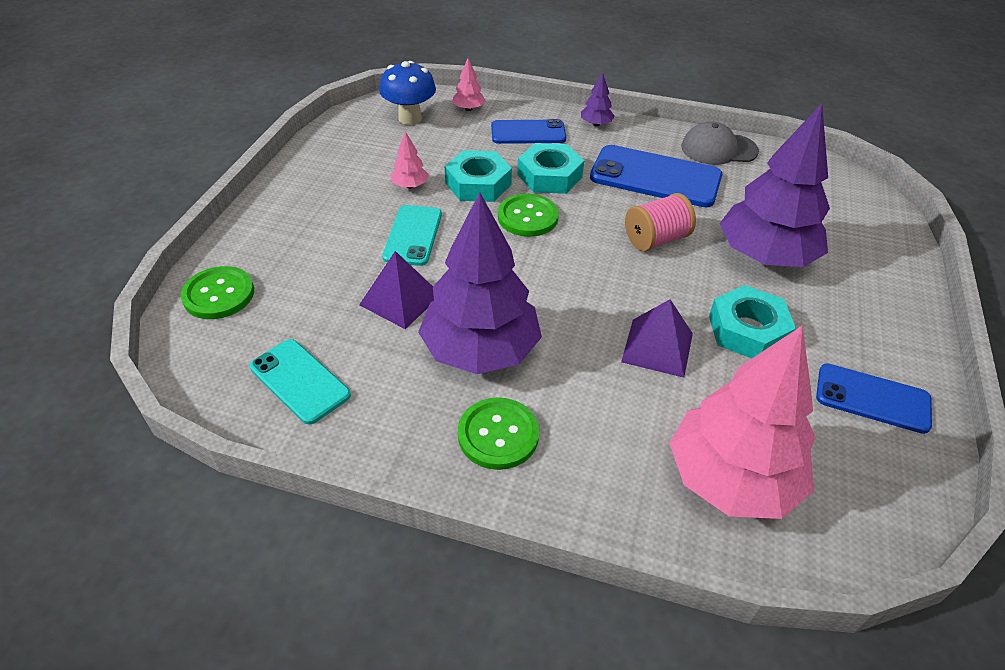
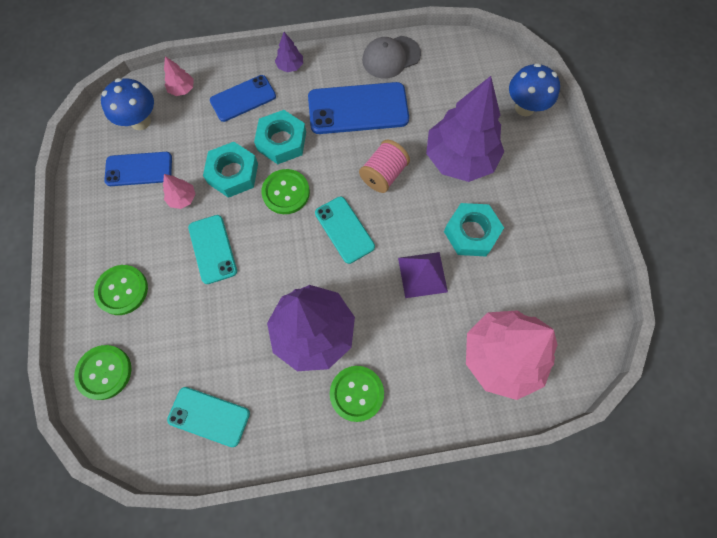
camera: 25 degrees left, 25 degrees up
purple pyramid [359,251,434,329] -> none
blue phone [816,364,932,434] -> blue phone moved to [104,152,172,186]
none -> green button [94,265,148,315]
none -> turquoise phone [315,197,375,264]
none -> blue mushroom [509,63,560,116]

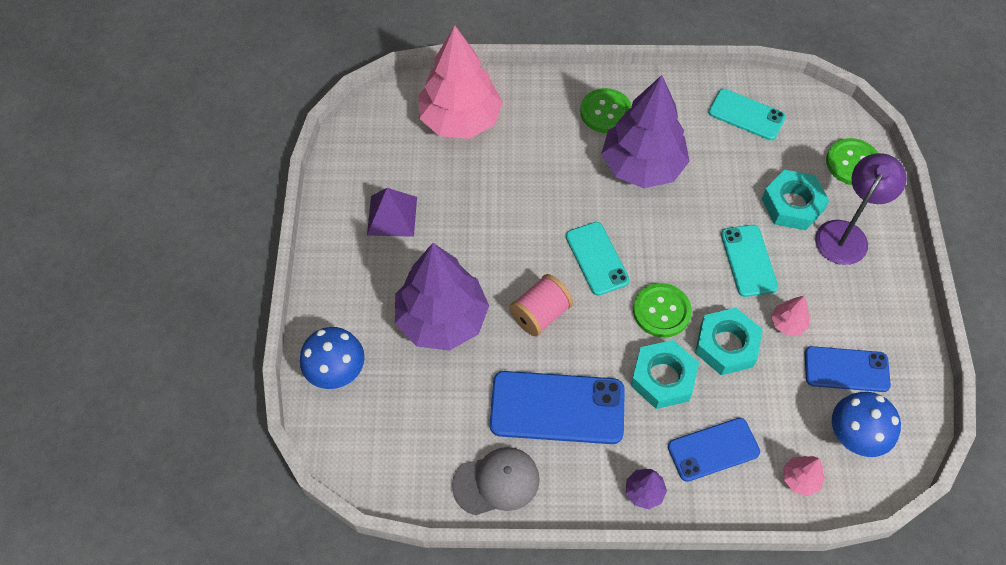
camera: 170 degrees left, 10 degrees down
green button [94,265,148,315] -> purple lamp [815,153,907,265]
purple pyramid [398,252,448,298] -> purple pyramid moved to [367,188,417,237]
turquoise nut [444,203,504,256] -> turquoise nut moved to [762,170,829,230]

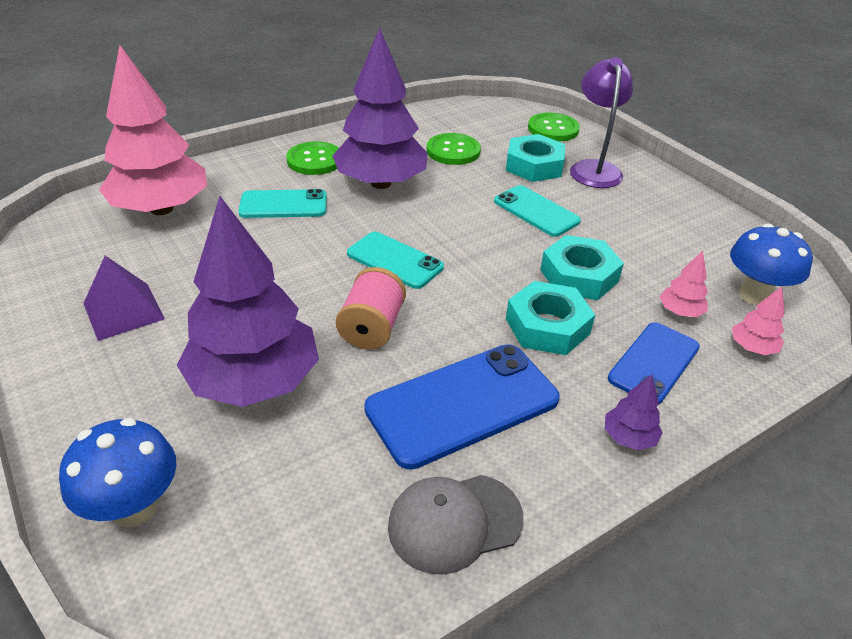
camera: 35 degrees left, 20 degrees down
grey cap [452,447,540,515] -> grey cap turned 150 degrees counterclockwise [388,475,523,575]
green button [633,283,692,338] -> green button moved to [427,133,481,165]
turquoise phone [708,89,786,140] -> turquoise phone moved to [238,189,327,218]
pink tree [771,296,809,336] -> pink tree moved to [660,251,708,317]
blue phone [804,346,891,392] -> none

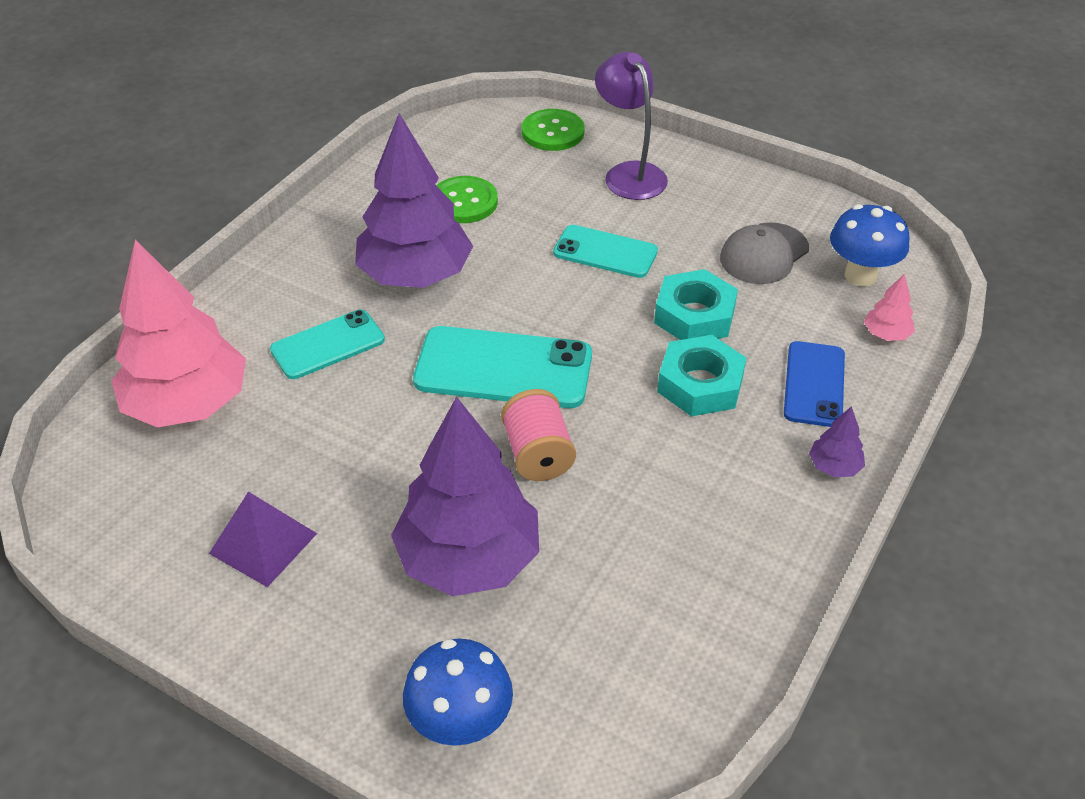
camera: 25 degrees left, 5 degrees up
green button [286,141,339,175] -> none
turquoise phone [347,232,444,289] -> turquoise phone [413,326,592,408], size x1.58
blue phone [364,344,560,470] -> none
grey cap [388,475,523,575] -> grey cap moved to [720,222,809,284]
turquoise nut [506,134,565,182] -> none
pink tree [660,251,708,317] -> none

